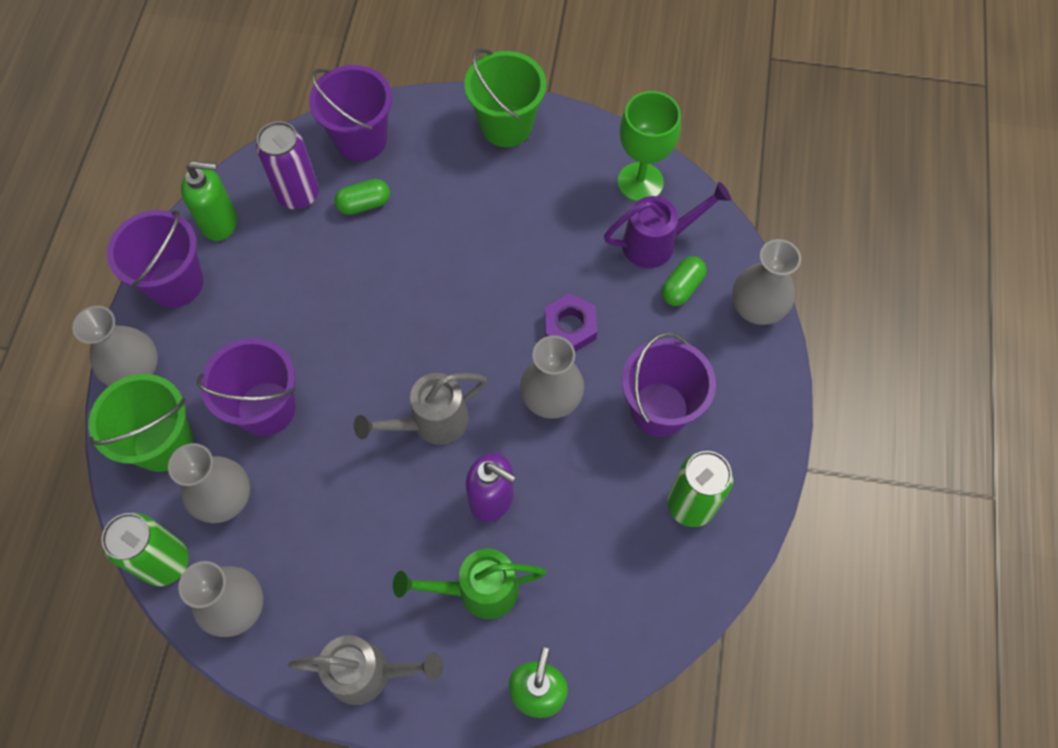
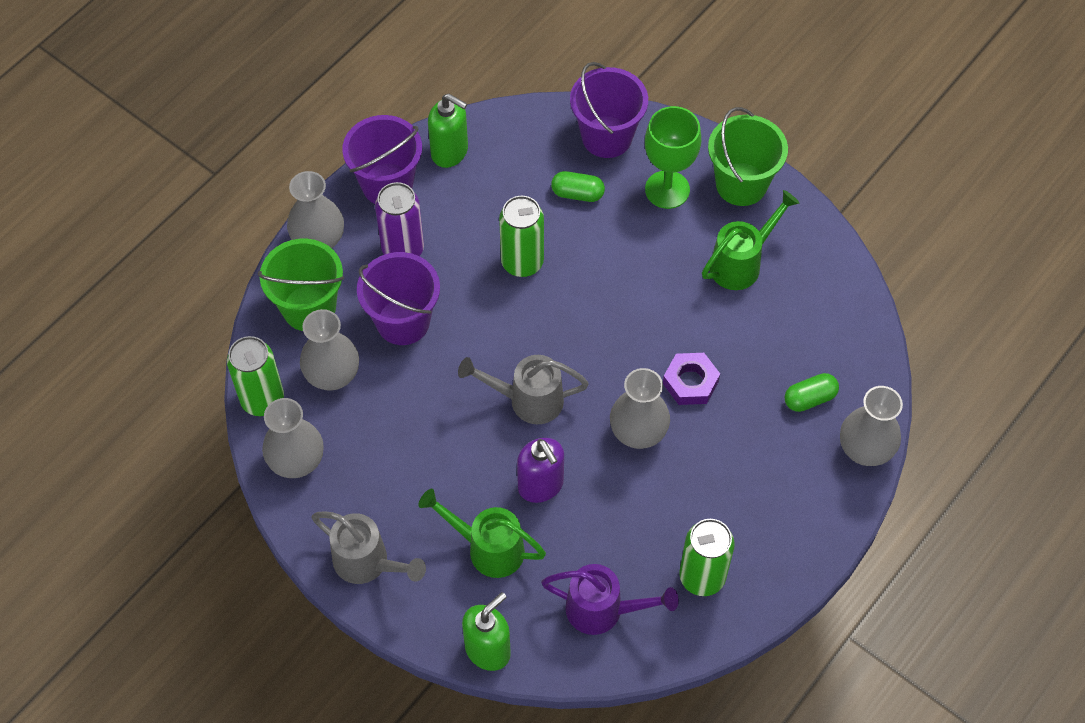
camera: 30 degrees right, 5 degrees down
purple can [256,121,319,210] -> purple can moved to [375,182,424,256]
purple watering can [604,182,731,268] -> purple watering can moved to [541,564,679,635]
green goblet [617,91,681,202] -> green goblet moved to [645,106,701,209]
purple bucket [622,333,716,437] -> none
none -> green can [499,196,544,277]
none -> green watering can [702,190,800,290]

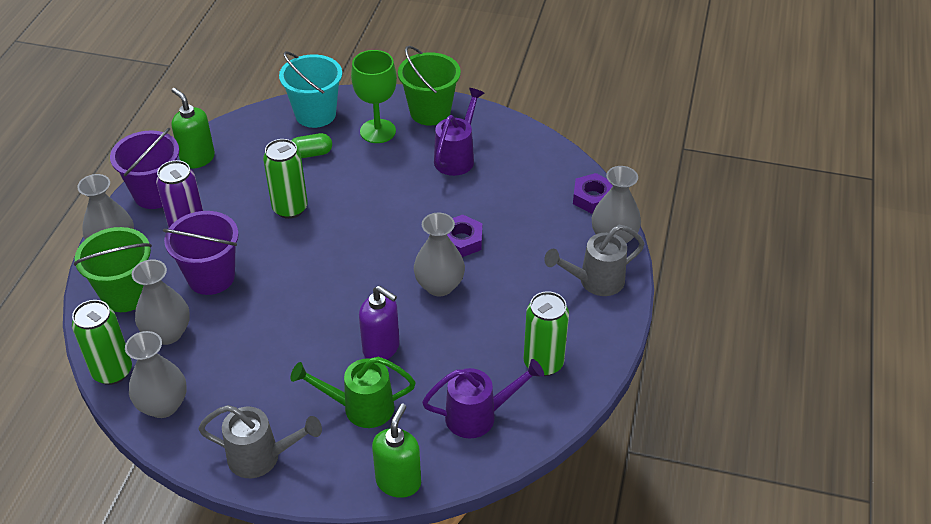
camera: 25 degrees left, 15 degrees down
green soap dispenser [428,94,468,168] -> green soap dispenser turned 135 degrees counterclockwise [171,88,215,169]
grey watering can [458,355,589,424] -> grey watering can moved to [544,225,645,296]
purple bucket [570,62,648,158] -> turquoise bucket [279,51,342,128]
green watering can [702,190,800,290] -> purple watering can [434,88,484,176]
green capsule [785,373,839,412] -> none
none -> purple nut [573,173,613,214]

